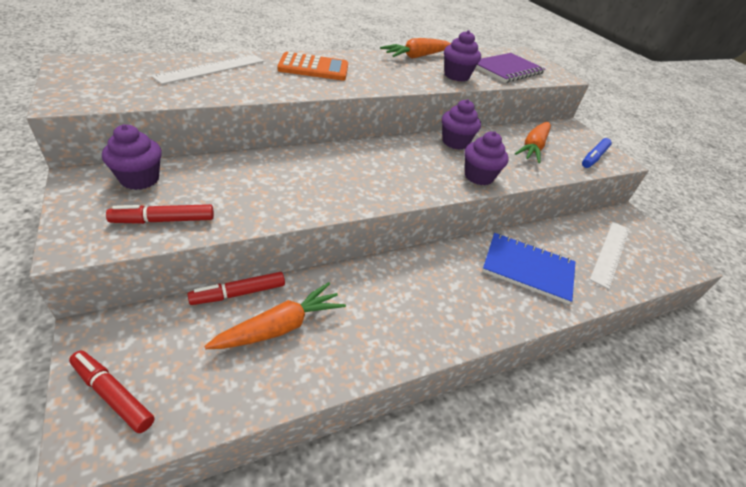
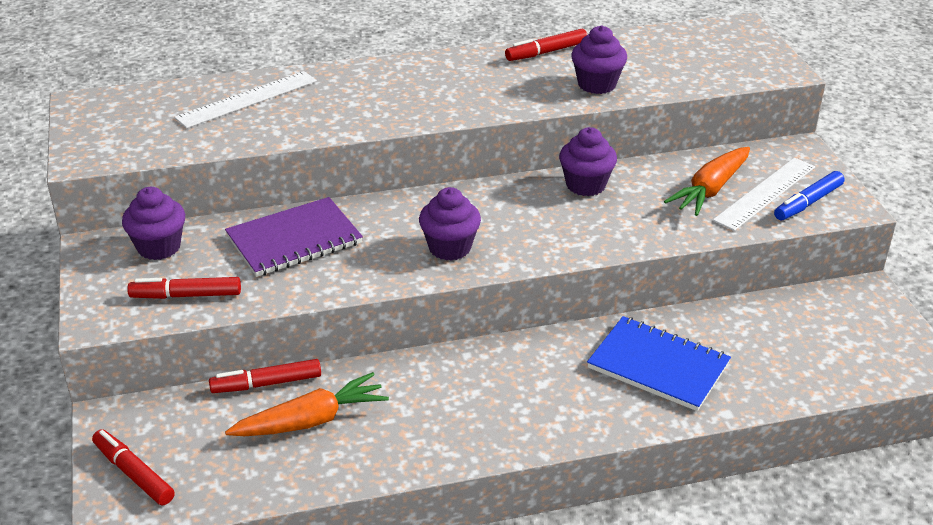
camera: 15 degrees right, 5 degrees down
orange calculator [278,52,348,80] -> none
orange carrot [380,38,451,59] -> red marker [505,29,587,61]
purple cupcake [465,131,509,185] -> purple cupcake moved to [419,187,481,261]
purple notebook [476,53,545,83] -> purple notebook moved to [225,197,363,277]
white ruler [590,222,630,289] -> white ruler moved to [713,158,815,231]

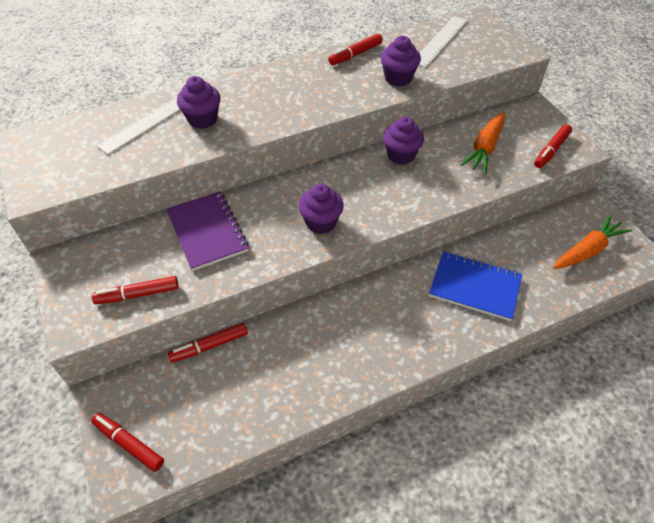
camera: 10 degrees left, 15 degrees up
purple cupcake [122,187,185,260] -> purple cupcake moved to [177,76,220,129]
purple notebook [225,197,363,277] -> purple notebook turned 75 degrees counterclockwise [166,191,249,271]
orange carrot [225,372,389,436] -> orange carrot moved to [553,215,632,269]
white ruler [713,158,815,231] -> white ruler moved to [419,16,468,68]
blue marker [774,171,844,220] -> red marker [534,124,572,168]

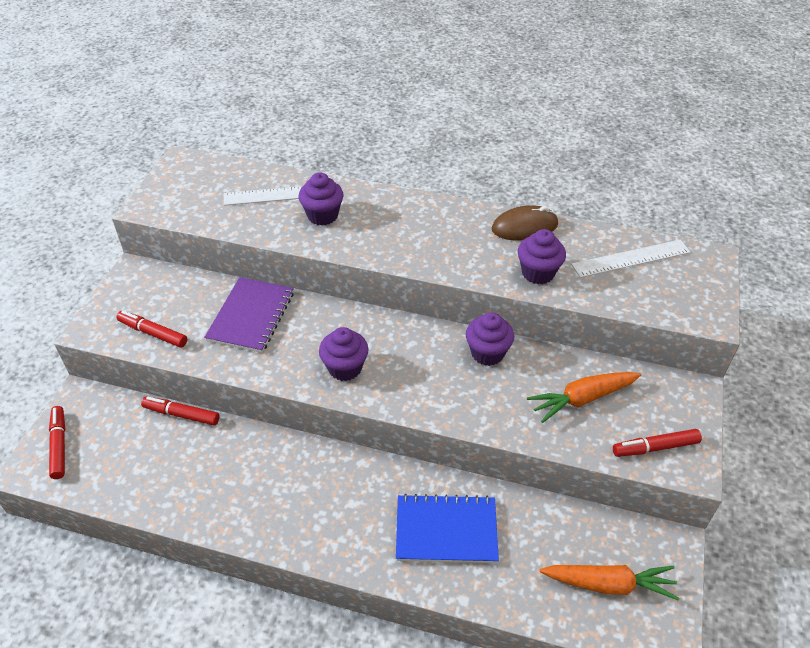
camera: 40 degrees right, 5 degrees down
red marker [328,33,383,65] -> brown mouse [492,205,558,241]
blue notebook [429,251,522,321] -> blue notebook turned 60 degrees counterclockwise [396,494,499,563]

